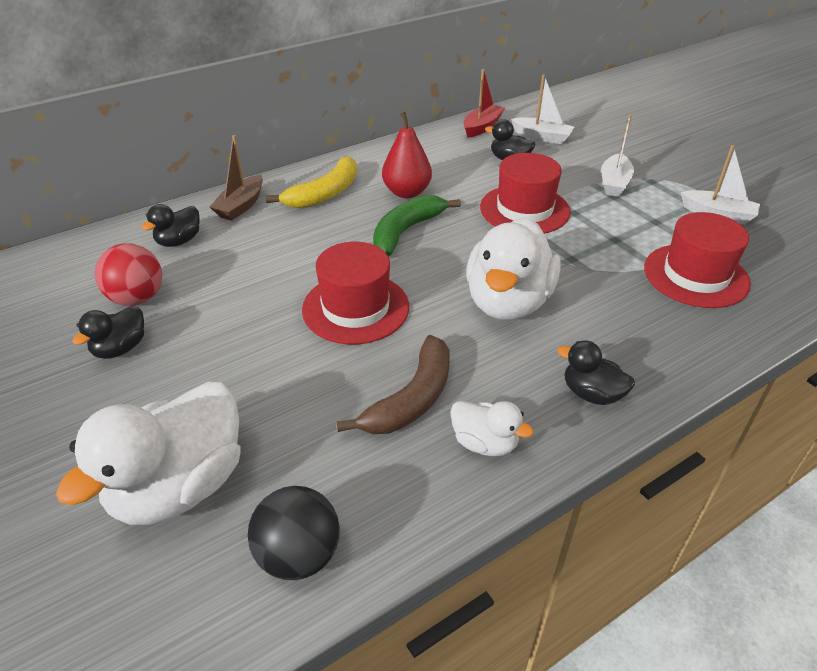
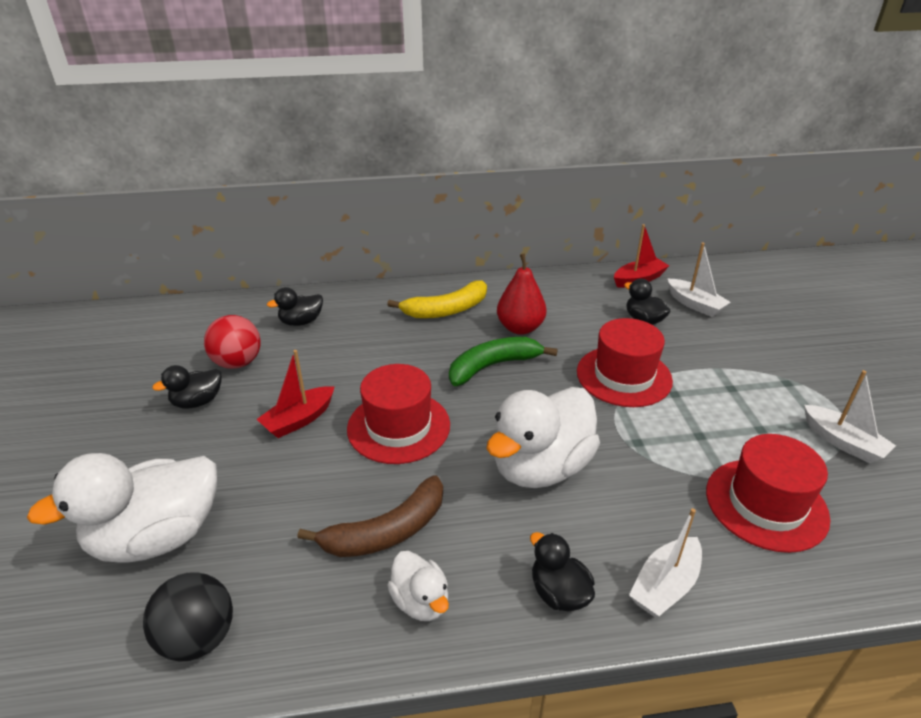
camera: 25 degrees right, 5 degrees down
brown boat [210,135,263,221] -> none
white boat [601,114,634,197] -> white boat moved to [629,508,702,617]
none -> red boat [257,350,334,438]

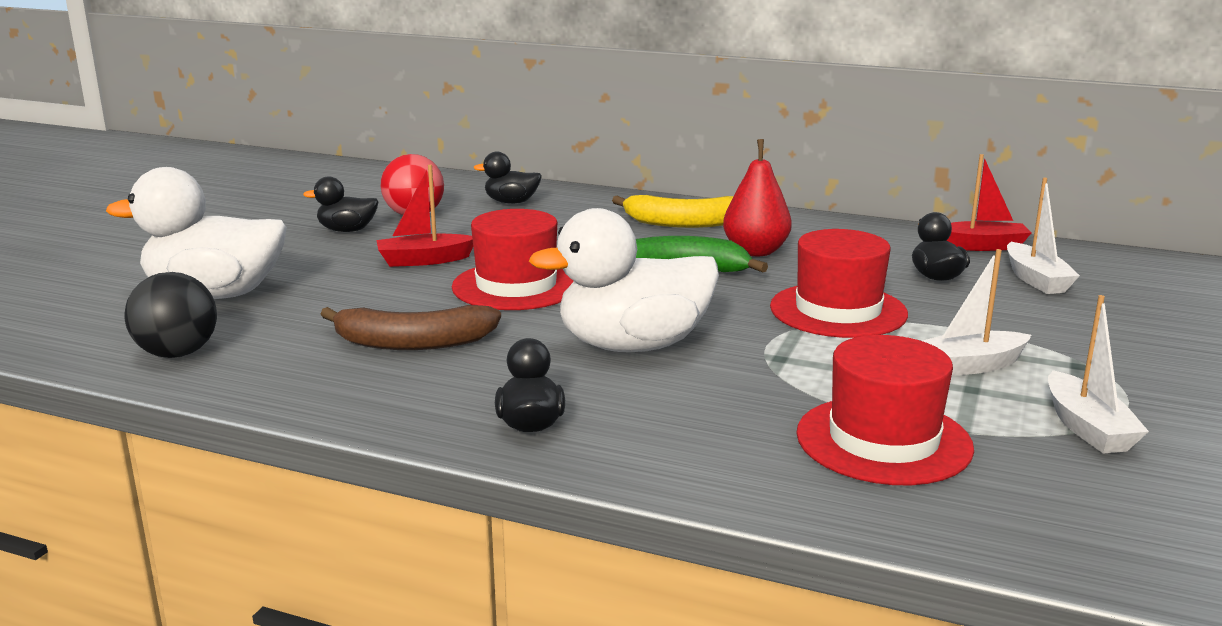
camera: 30 degrees right, 15 degrees down
white duck [387,551,449,621] -> none
white boat [629,508,702,617] -> white boat moved to [922,249,1031,376]

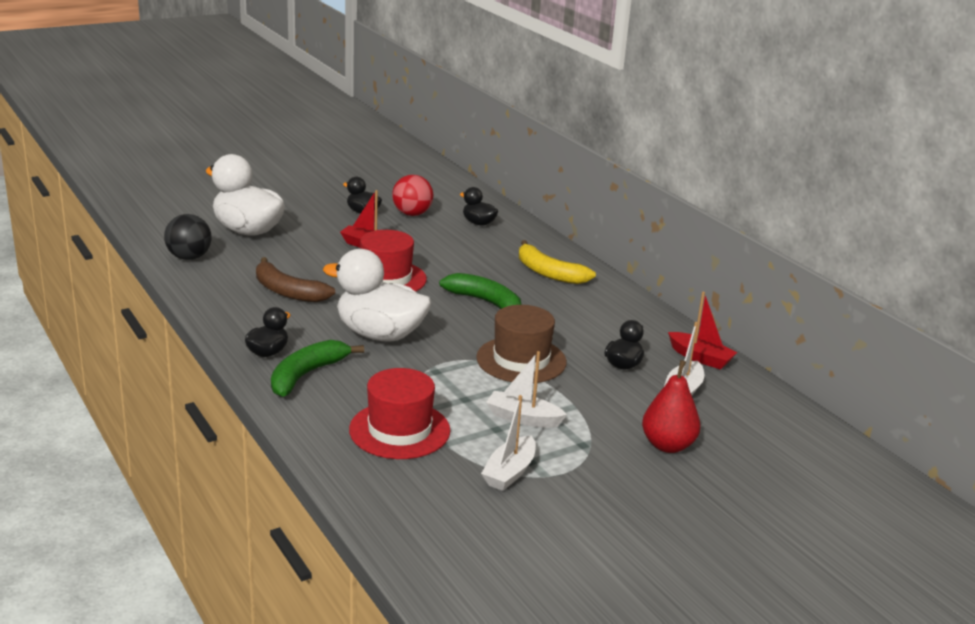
camera: 35 degrees right, 5 degrees up
red pear [723,139,791,256] -> red pear moved to [642,360,700,453]
red hat [770,229,908,338] -> brown hat [476,305,567,383]
none -> green banana [271,340,364,397]

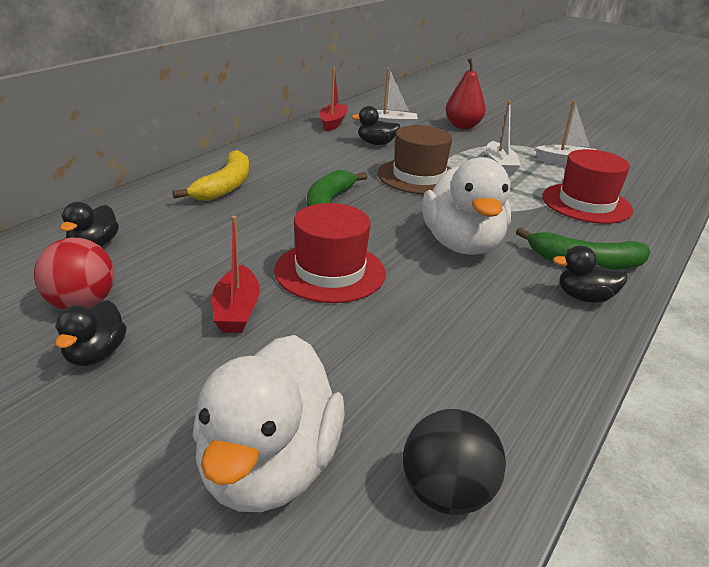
camera: 115 degrees left, 5 degrees up
brown banana [256,257,335,302] -> none

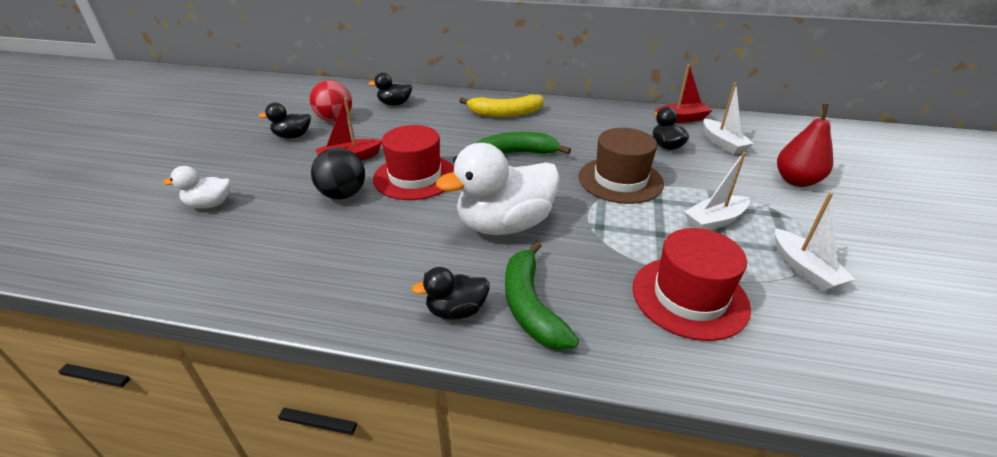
camera: 70 degrees right, 5 degrees up
white duck [192,335,345,512] -> white duck [163,166,231,208], size x0.50
black ball [403,409,506,515] -> black ball moved to [311,147,365,199]
black duck [553,246,628,303] -> black duck turned 90 degrees counterclockwise [412,267,490,320]

